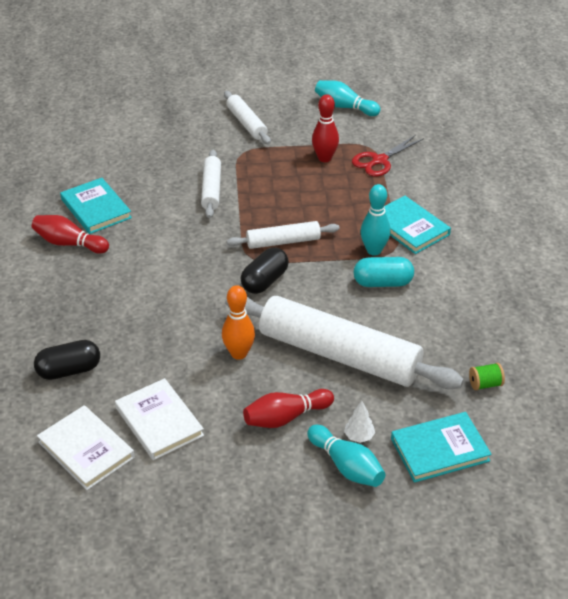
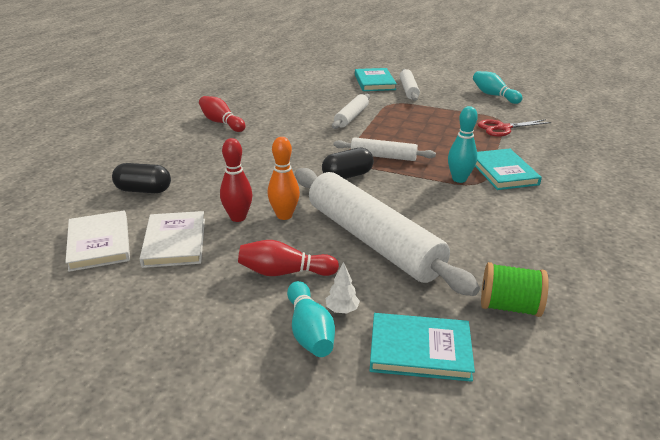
camera: 25 degrees right, 10 degrees down
turquoise book [60,178,132,234] -> turquoise book moved to [355,68,397,91]
red bowling pin [312,94,339,162] -> red bowling pin moved to [220,138,253,222]
turquoise capsule [353,257,414,287] -> none
green spool [469,363,505,390] -> green spool [481,262,549,317], size x1.70

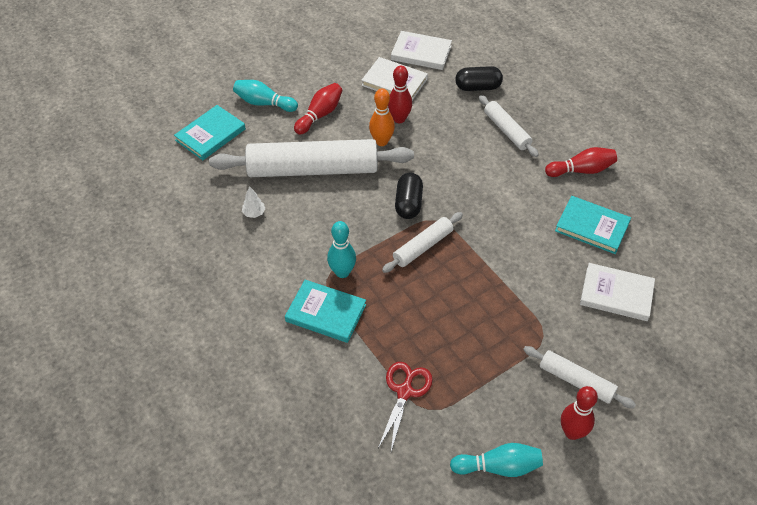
camera: 125 degrees right, 20 degrees up
black capsule [112,163,171,193] -> black capsule turned 45 degrees clockwise [455,66,503,91]
white tree [326,262,360,313] -> white tree moved to [242,186,265,218]
white rolling pin [332,94,370,129] -> white rolling pin moved to [479,95,539,157]
turquoise book [355,68,397,91] -> turquoise book moved to [555,196,631,254]
green spool [481,262,549,317] -> none
none -> red bowling pin [561,386,598,440]
none -> white book [580,263,655,321]

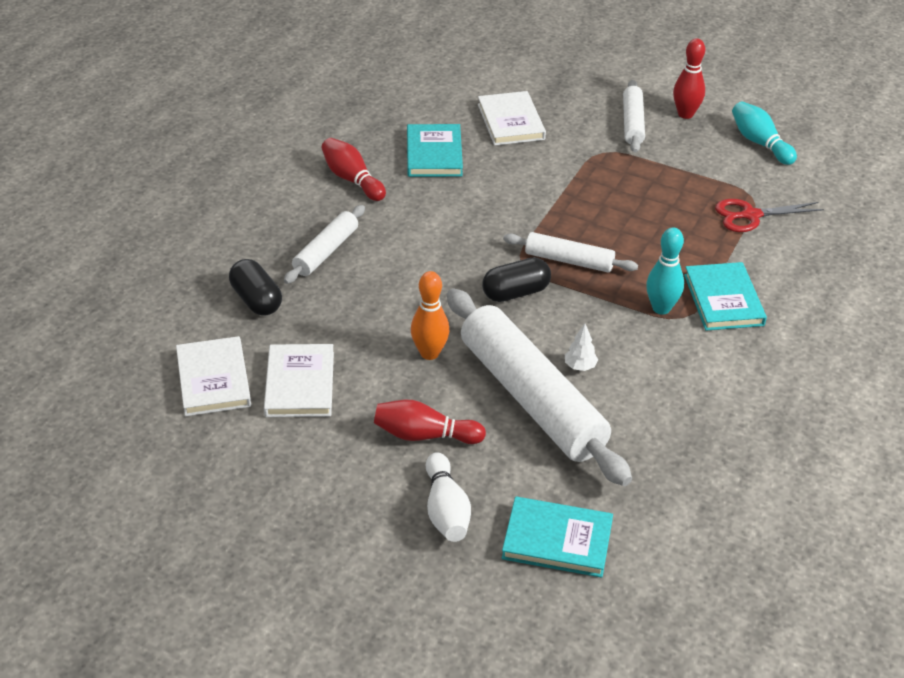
camera: 120 degrees left, 10 degrees down
turquoise bowling pin [233,80,298,112] -> white bowling pin [426,452,471,542]
white tree [242,186,265,218] -> white tree moved to [565,324,598,371]
red bowling pin [388,66,412,123] -> none

